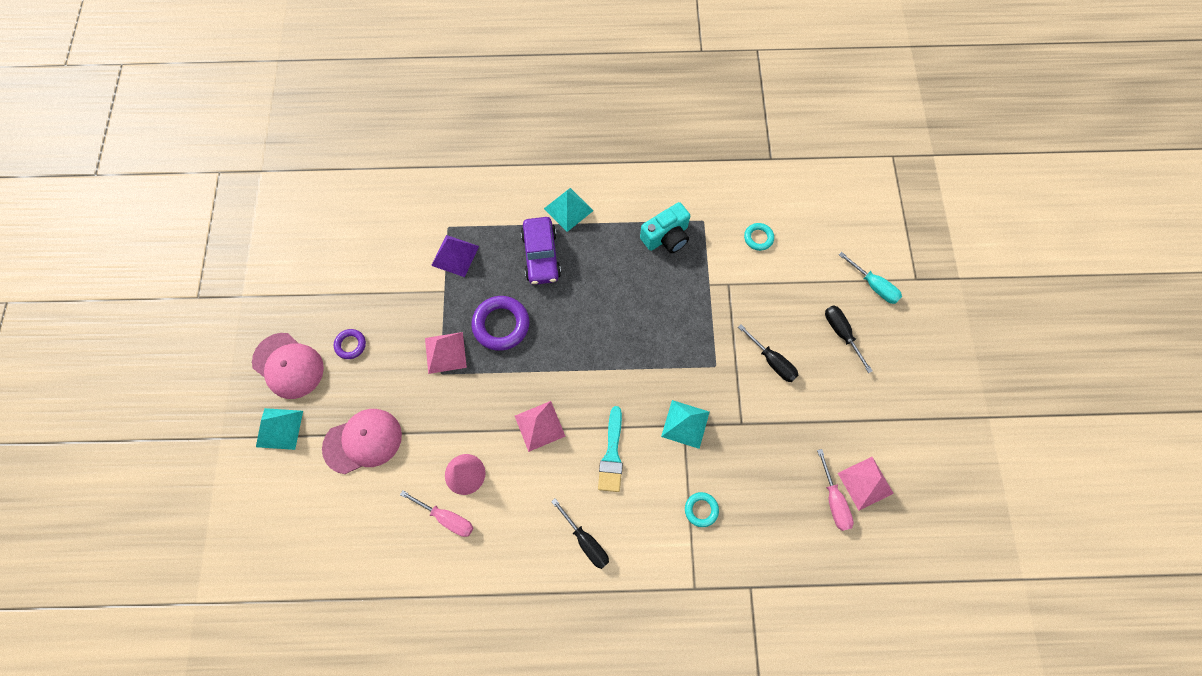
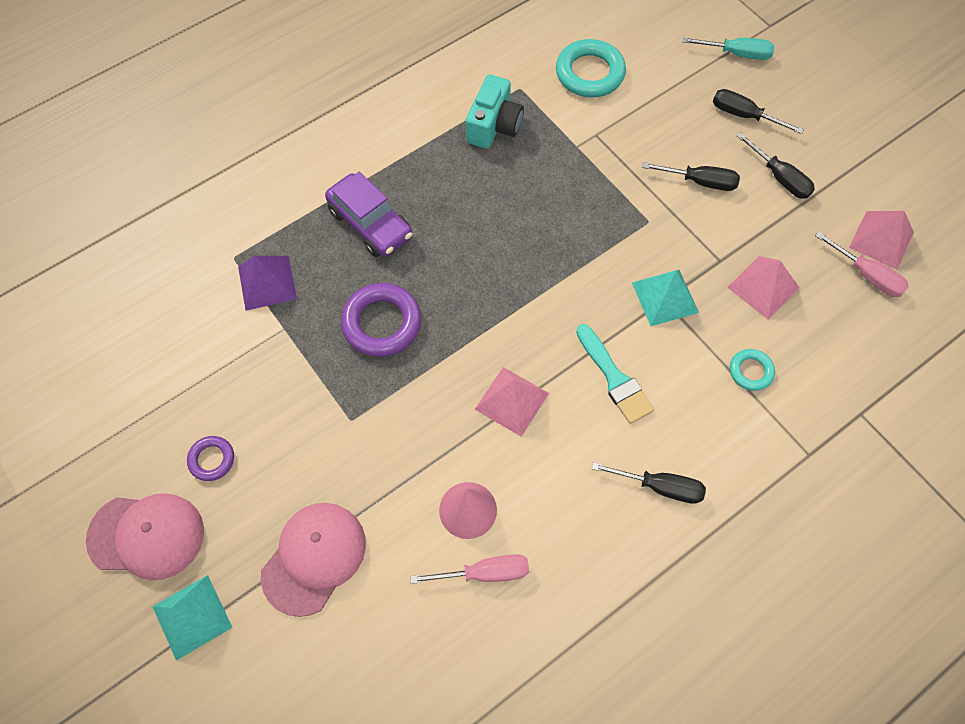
camera: 35 degrees left, 5 degrees down
pink pyramid [425,332,467,374] -> pink pyramid moved to [727,256,800,320]
turquoise pyramid [544,188,594,232] -> none
turquoise ring [744,223,774,251] -> turquoise ring [556,39,626,97], size x1.84
none -> black screwdriver [736,132,815,199]

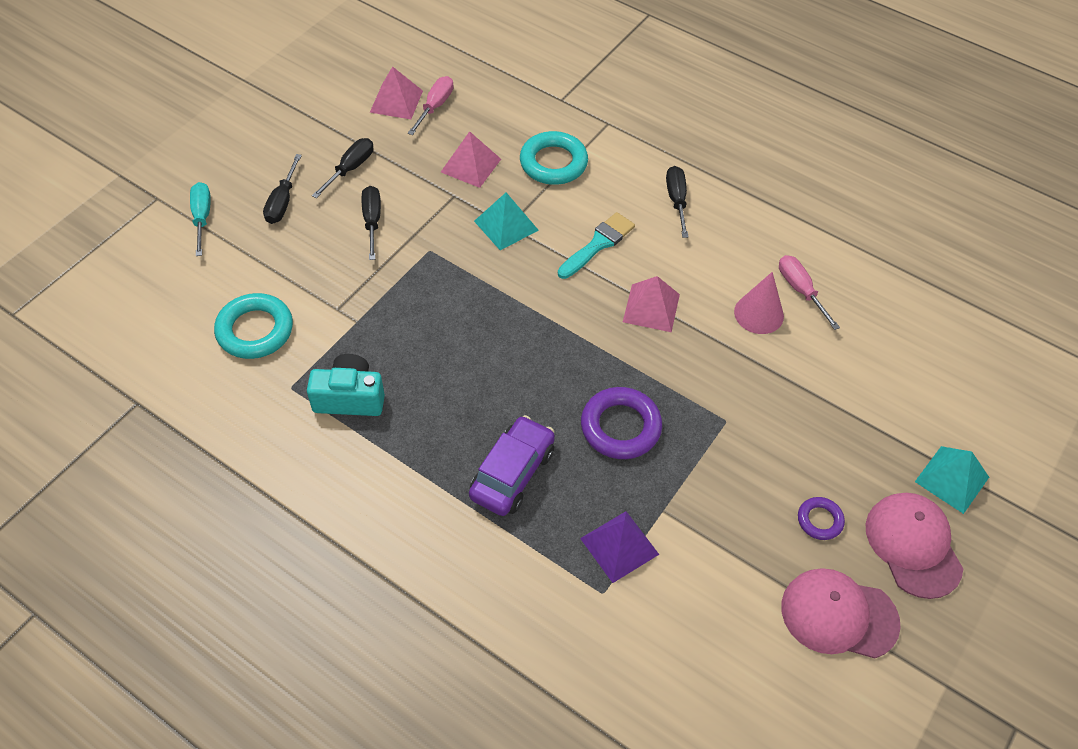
camera: 110 degrees left, 10 degrees down
pink cap [261,503,366,617] -> pink cap moved to [781,569,901,658]
turquoise ring [730,349,775,391] -> turquoise ring [520,131,588,185], size x1.84

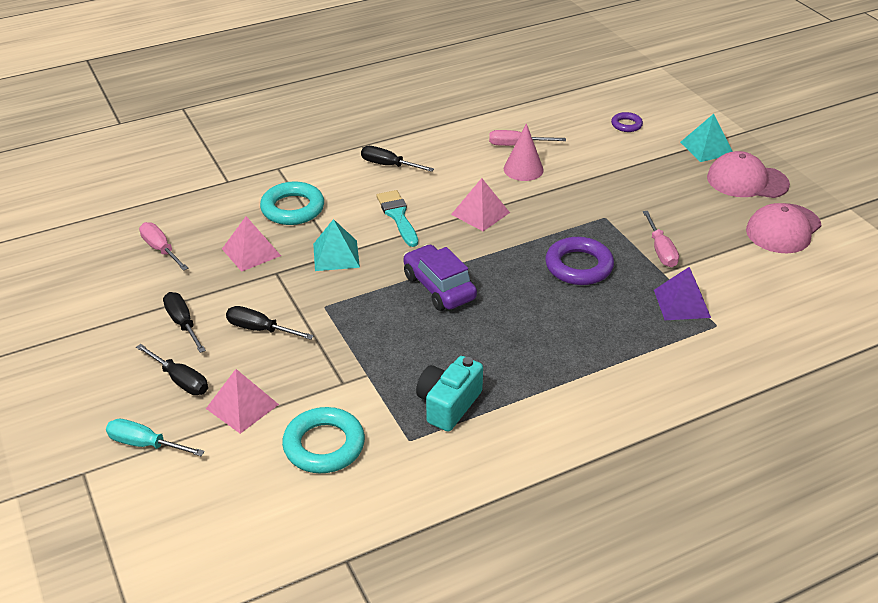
camera: 60 degrees left, 15 degrees down
pink pyramid [370,66,423,119] -> pink pyramid moved to [206,369,279,434]
purple car [469,415,555,516] -> purple car moved to [403,244,477,311]
purple ring [798,497,845,540] -> purple ring moved to [611,112,643,132]
none -> pink screwdriver [643,211,679,267]

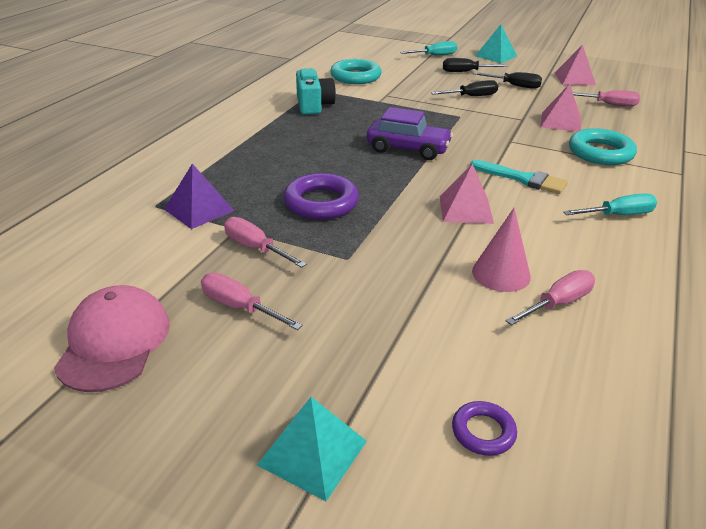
camera: 140 degrees right, 5 degrees down
pink pyramid [206,369,279,434] -> pink pyramid moved to [555,45,596,85]
turquoise pyramid [313,219,360,271] -> turquoise pyramid moved to [475,24,517,63]
black screwdriver [361,146,434,172] -> turquoise screwdriver [563,193,657,215]
pink cap [707,151,790,198] -> none
none -> pink screwdriver [201,273,303,330]

